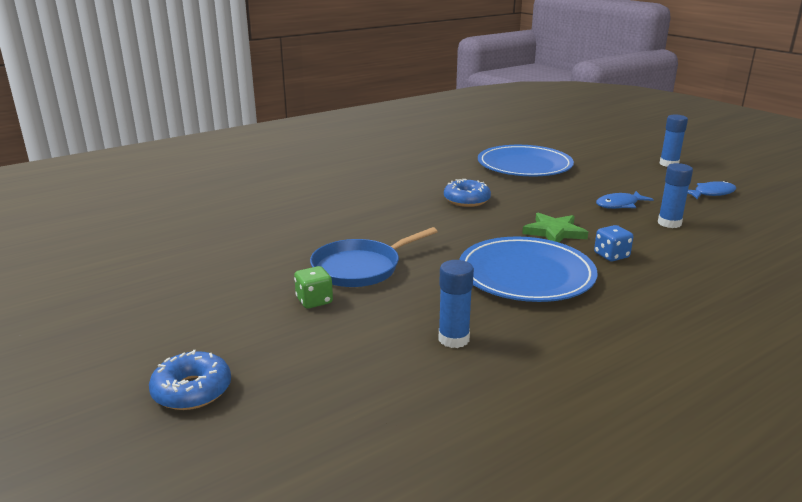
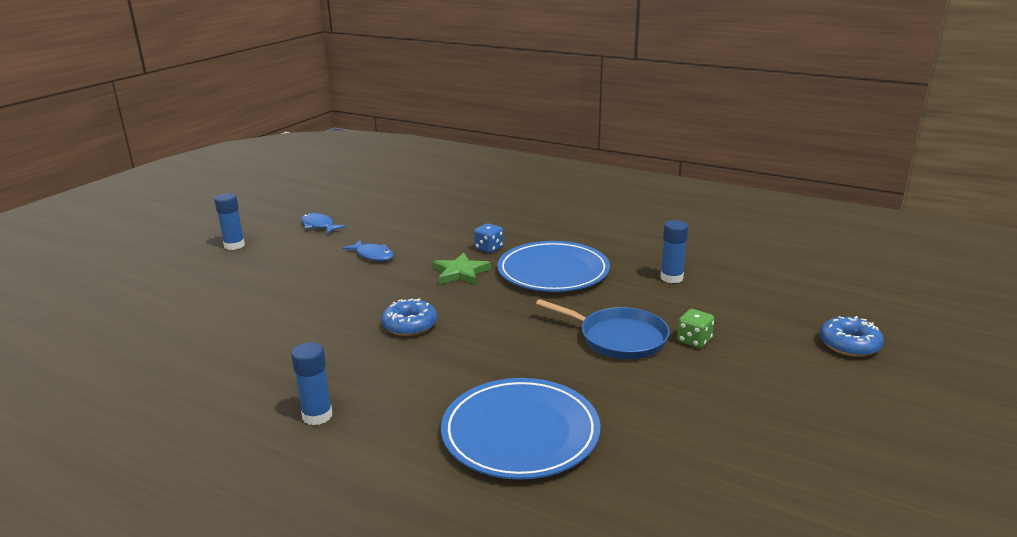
camera: 115 degrees left, 0 degrees up
blue plate [478,145,574,176] -> blue plate moved to [441,378,600,480]
blue glue stick [658,163,693,228] -> blue glue stick moved to [291,342,333,425]

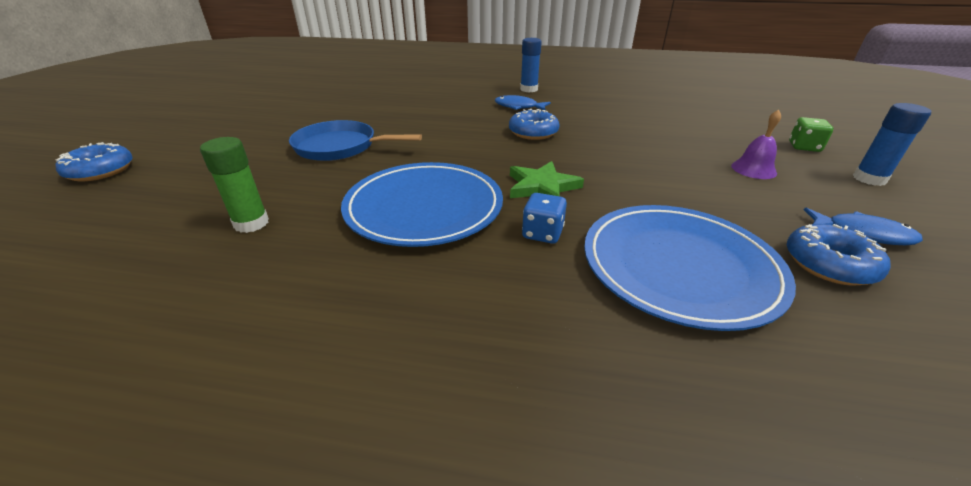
camera: 160 degrees right, 10 degrees up
blue fish [342,240,394,261] -> blue fish moved to [495,95,551,110]
blue plate [441,378,600,480] -> blue plate moved to [584,205,796,331]
blue glue stick [660,220,688,283] -> green glue stick [200,137,269,233]
green dice [677,309,714,348] -> green dice moved to [789,117,833,152]
none -> purple bell [731,110,781,179]
none -> blue donut [787,224,891,286]

